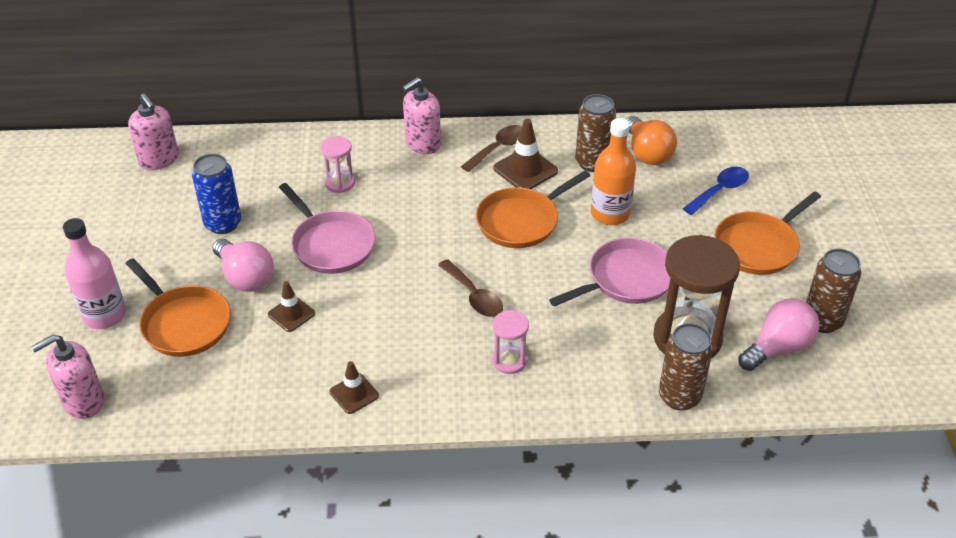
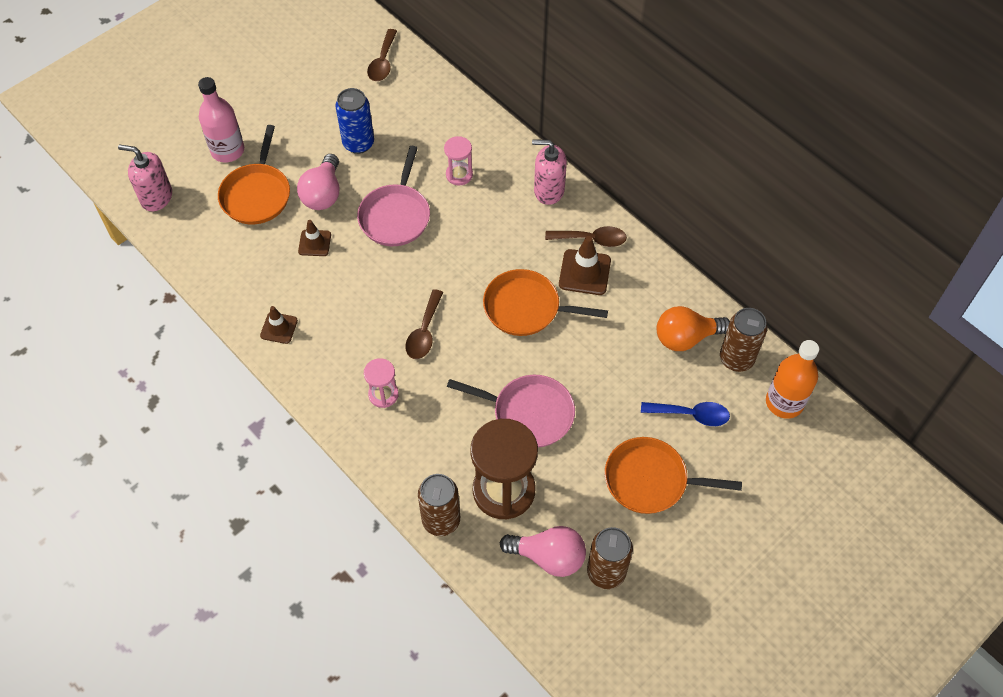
camera: 50 degrees right, 15 degrees up
pink soap dispenser [128,94,179,170] -> brown spoon [367,29,397,81]
brown can [575,94,616,172] -> brown can moved to [720,308,767,372]
orange bottle [591,118,636,225] -> orange bottle moved to [766,340,819,419]
orange light bulb [626,116,677,165] -> orange light bulb turned 45 degrees clockwise [657,306,730,351]

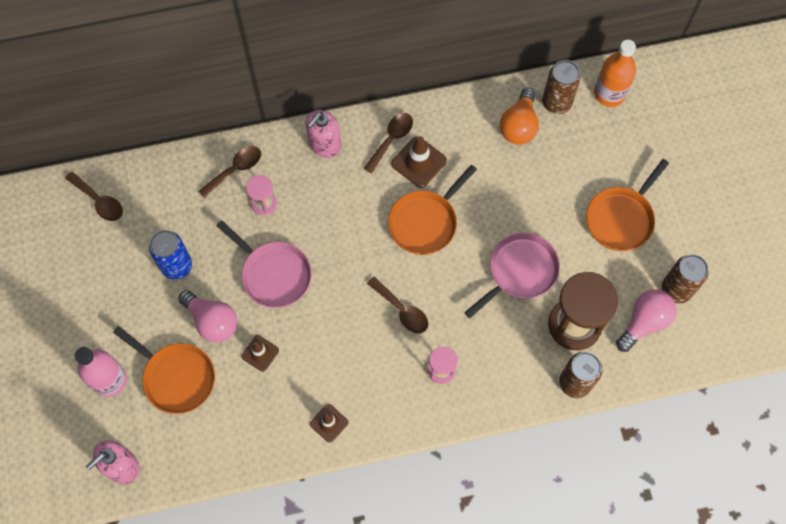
camera: 60 degrees left, 10 degrees up
blue spoon [641,402,730,426] -> none
none -> brown spoon [198,146,261,198]

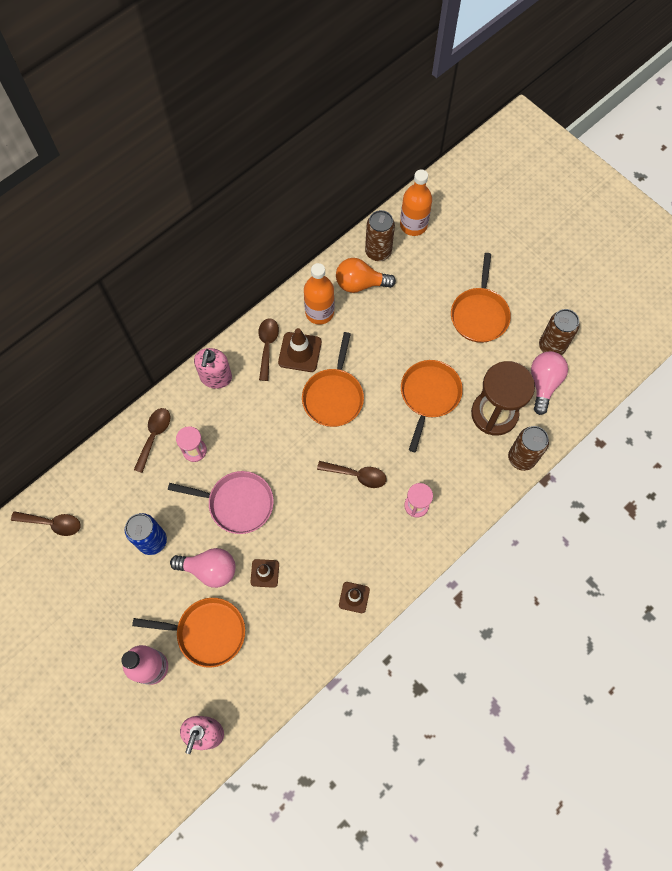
camera: 30 degrees left, 0 degrees up
pink pan [464,232,560,318] -> orange pan [401,360,463,452]
orange light bulb [500,87,539,145] -> orange light bulb turned 105 degrees clockwise [336,258,396,293]
none -> orange bottle [304,263,334,325]

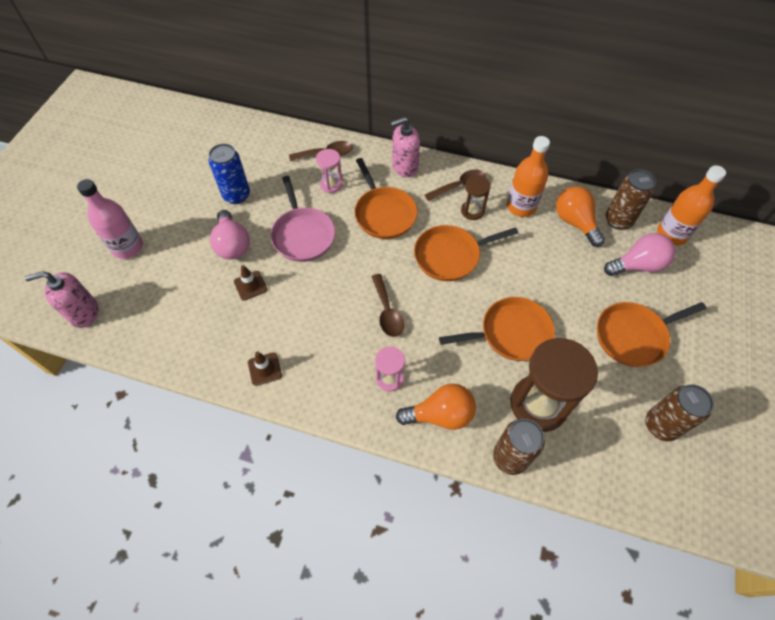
camera: 60 degrees right, 10 degrees down
brown spoon [11,511,81,536] -> none
orange pan [132,598,245,667] -> orange pan moved to [354,158,418,239]
brown traffic cone [278,328,322,372] -> brown hourglass [461,176,491,220]
pink light bulb [531,351,568,415] -> pink light bulb moved to [604,233,676,276]
none -> orange light bulb [396,384,476,430]

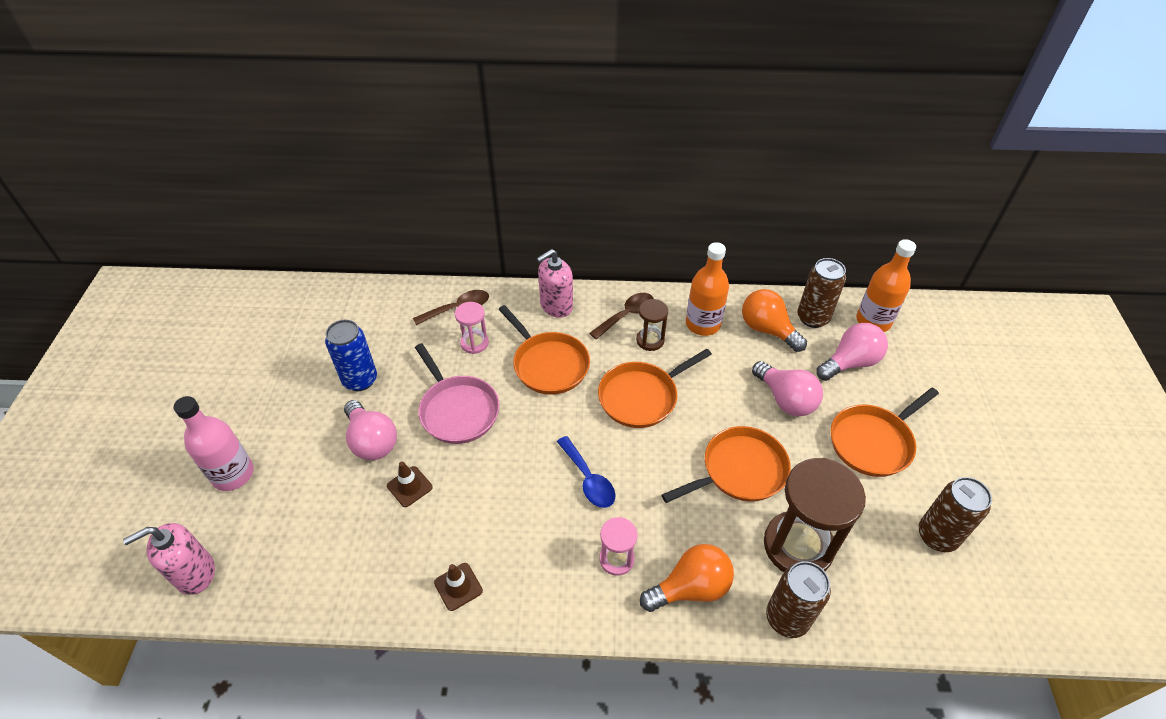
camera: 15 degrees left, 10 degrees down
brown spoon [371,274,404,337] -> blue spoon [557,436,616,508]
none -> pink light bulb [752,361,823,416]

